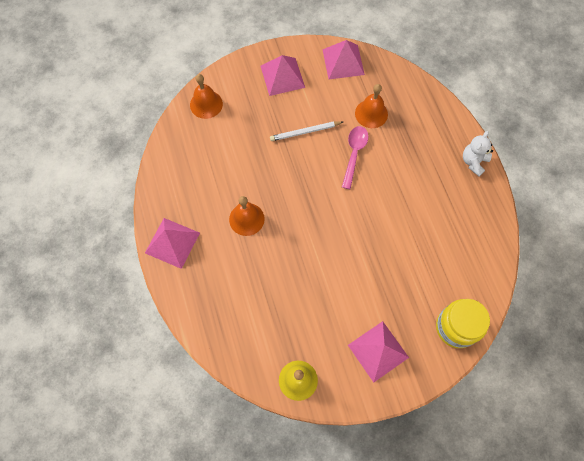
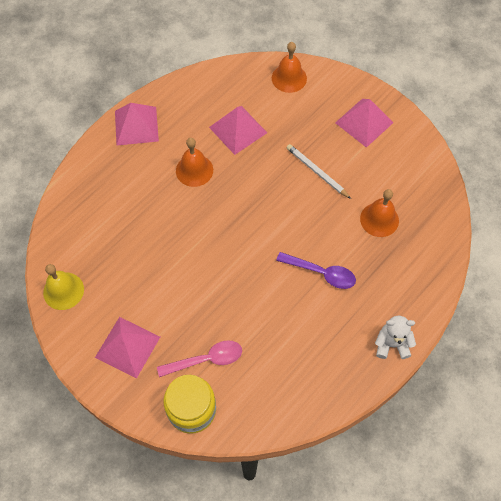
camera: 60 degrees right, 5 degrees down
pink pyramid [322,40,365,79] -> pink pyramid moved to [209,106,267,155]
pink spoon [342,126,369,189] -> pink spoon moved to [157,340,242,377]
none -> purple spoon [276,252,356,289]

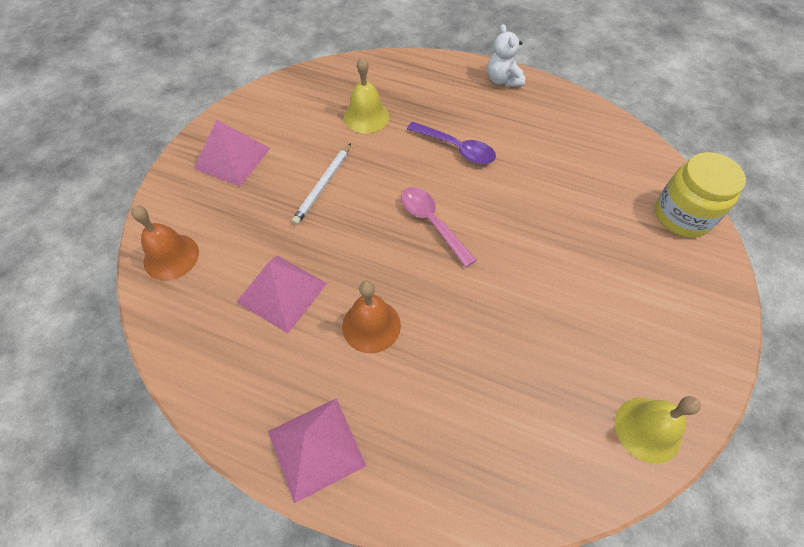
camera: 110 degrees left, 5 degrees down
pink pyramid [95,317,160,379] -> none
pink spoon [157,340,242,377] -> pink spoon moved to [401,187,476,267]
purple spoon [276,252,356,289] -> purple spoon turned 120 degrees clockwise [407,121,496,164]
orange bell [360,189,399,237] -> yellow bell [344,57,389,133]

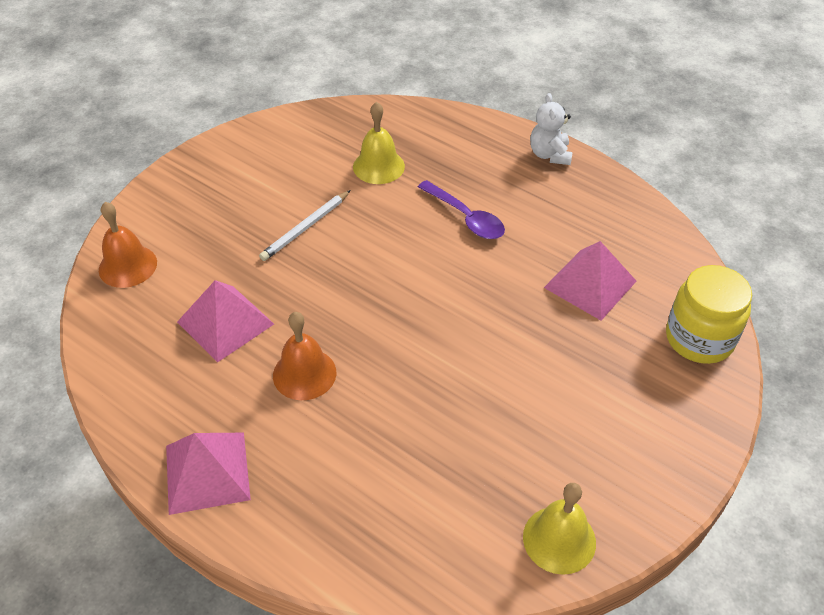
camera: 15 degrees right, 10 degrees down
pink pyramid [193,120,270,186] -> pink pyramid moved to [544,241,636,320]
pink spoon [401,187,476,267] -> none

